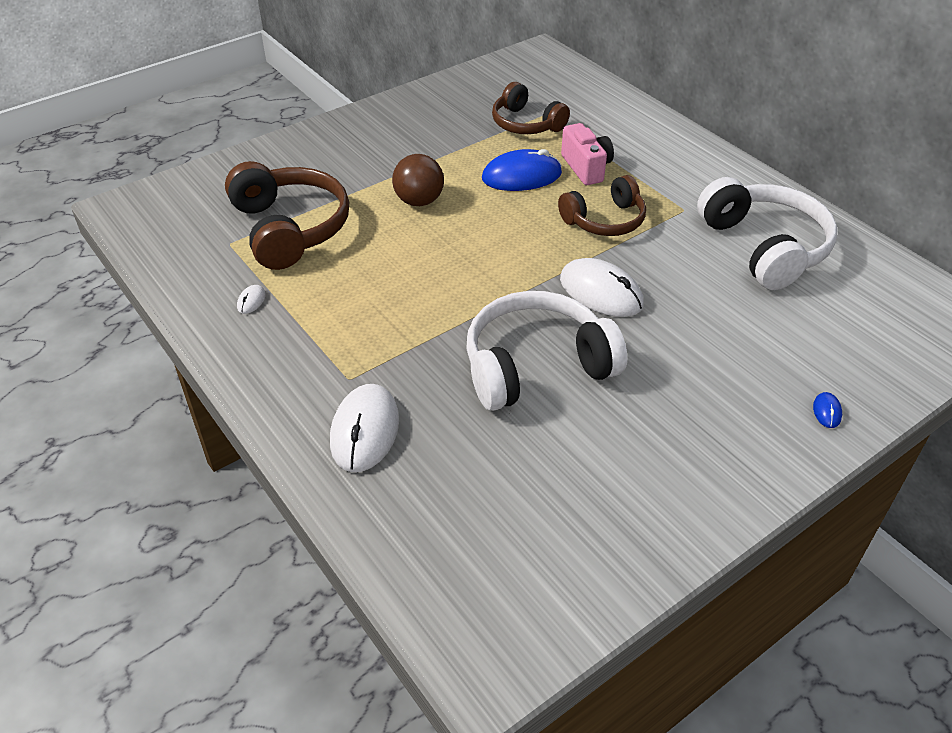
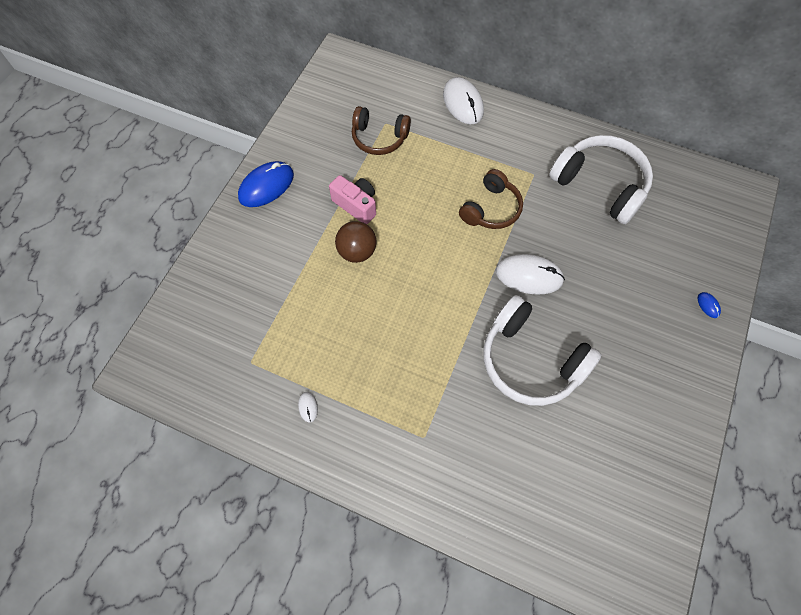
camera: 30 degrees left, 20 degrees up
brown headphones [225,161,349,270] -> none
white mouse [330,384,399,472] -> white mouse moved to [443,77,484,125]
white headphones [466,291,627,411] -> white headphones turned 90 degrees counterclockwise [483,295,602,406]
blue mouse [482,149,562,191] -> blue mouse moved to [238,161,294,207]
pink camera [561,123,614,185] -> pink camera moved to [329,175,376,224]

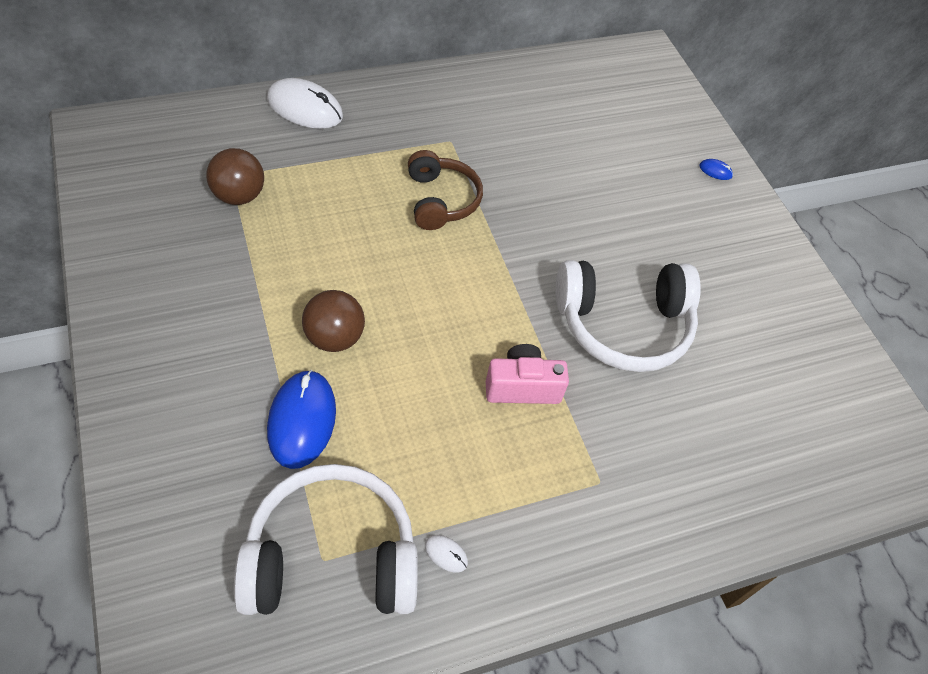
camera: 50 degrees left, 10 degrees down
blue mouse [238,161,294,207] -> blue mouse moved to [267,370,336,469]
pink camera [329,175,376,224] -> pink camera moved to [486,344,569,404]
brown headphones [352,106,411,155] -> brown ball [206,148,264,205]
white mouse [496,254,565,295] -> none
white headphones [549,135,653,224] -> white headphones moved to [234,464,418,615]

